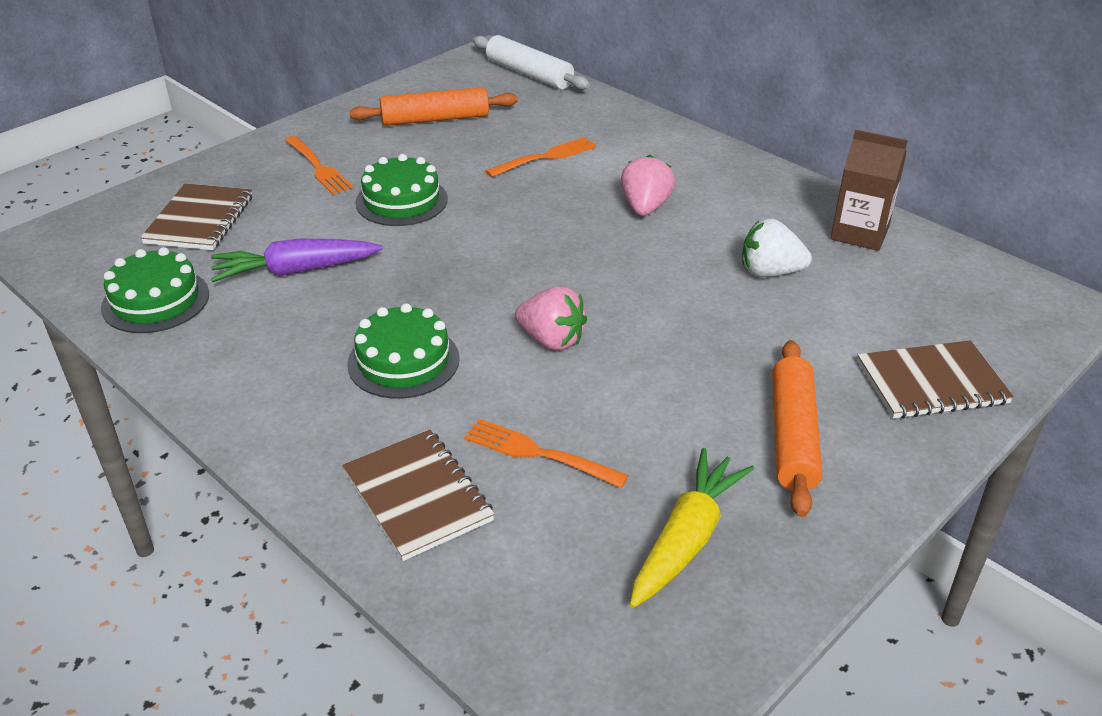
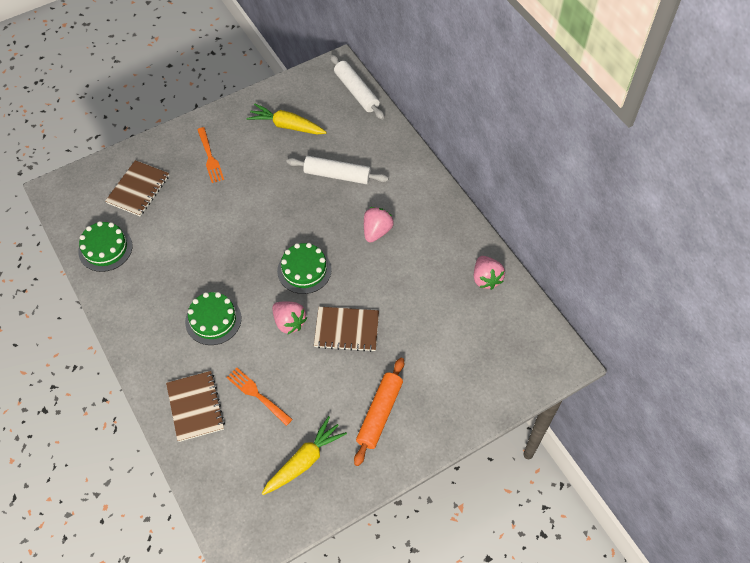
camera: 15 degrees right, 20 degrees up
purple carrot [211,239,383,282] -> none
orange rolling pin [349,87,518,126] -> yellow carrot [246,103,327,134]
green cake [355,154,448,226] -> green cake moved to [277,243,332,294]
orange fork [486,137,597,177] -> white rolling pin [286,156,389,184]
white strawberry [742,219,812,277] -> none
brown carton [831,130,908,251] -> pink strawberry [474,256,505,290]
brown notebook [857,340,1014,419] -> brown notebook moved to [314,306,379,352]

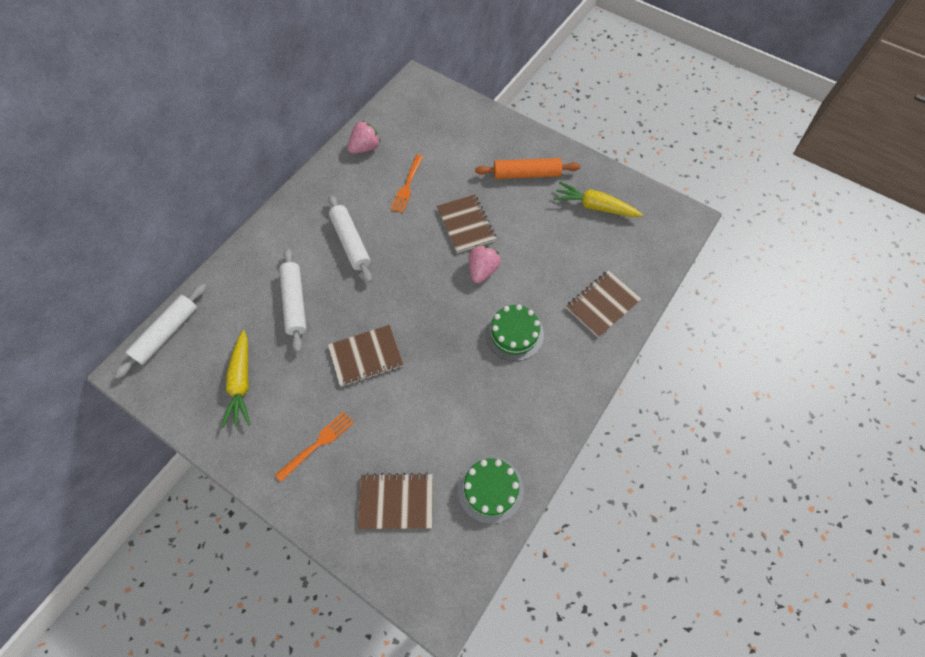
camera: 115 degrees left, 5 degrees up
orange fork [226,368,293,426] -> orange fork moved to [391,155,423,213]
green cake [277,243,332,294] -> none
pink strawberry [364,207,394,242] -> white rolling pin [328,195,372,283]
none -> brown notebook [328,325,404,387]

